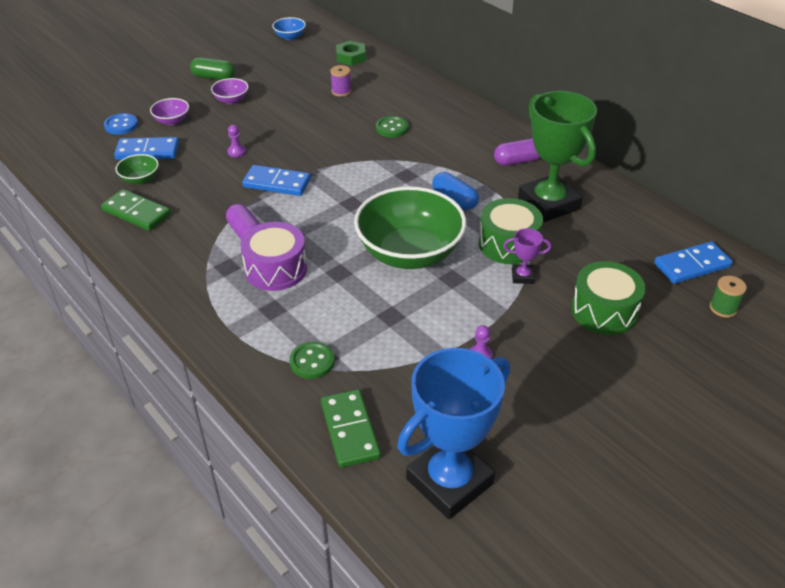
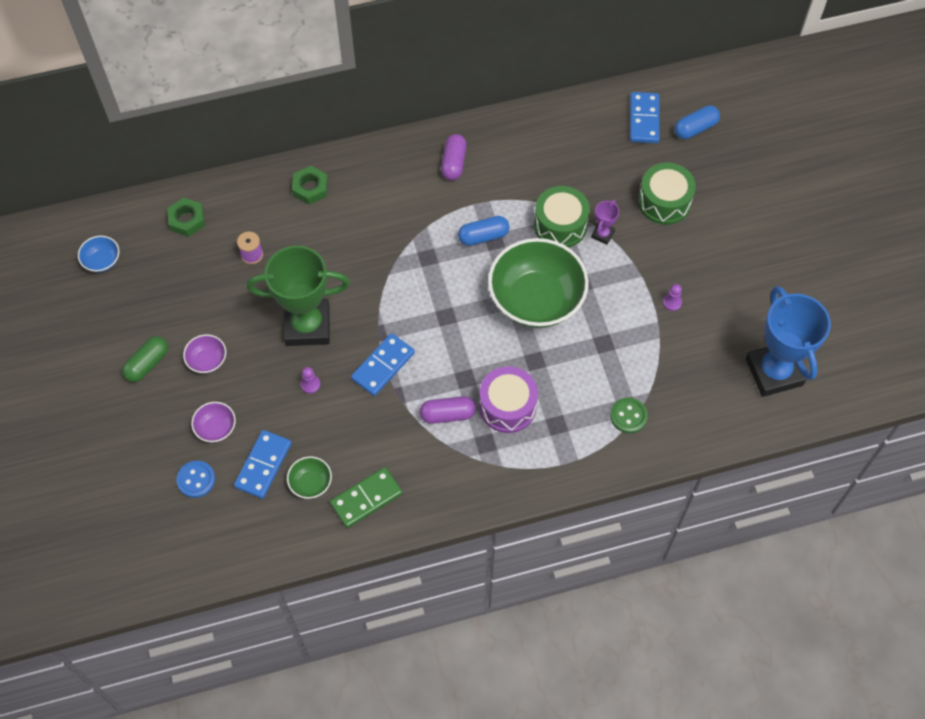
camera: 65 degrees left, 20 degrees up
green domino [321,389,381,468] -> none
green button [376,116,408,138] -> none
green trophy [518,91,597,222] -> green trophy moved to [247,246,350,346]
green spool [710,276,747,318] -> blue capsule [674,105,720,139]
none -> green nut [292,166,328,205]

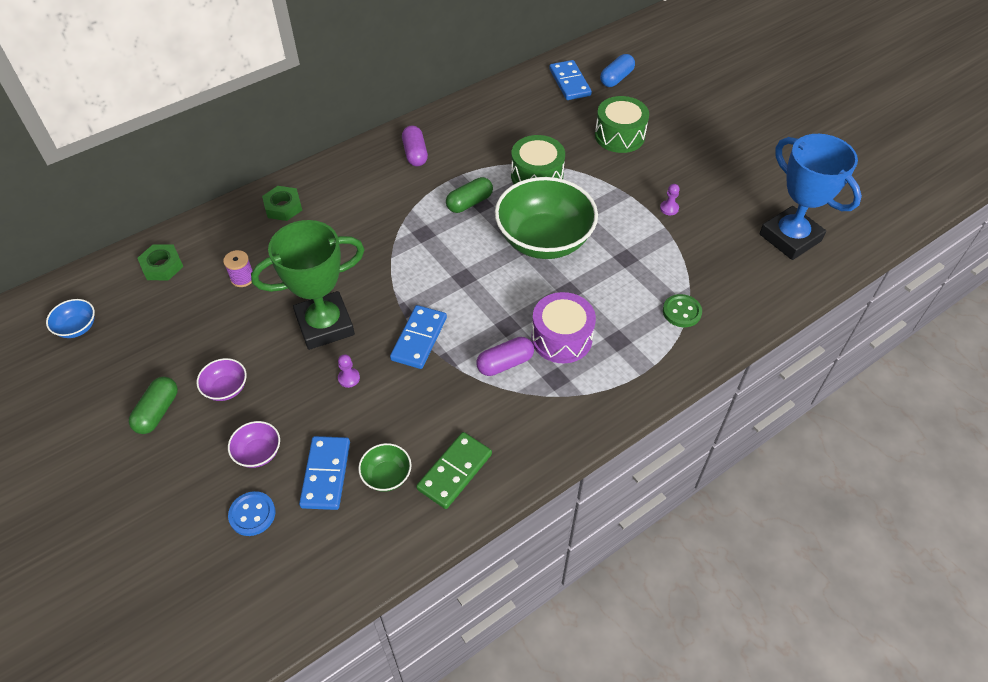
camera: 20 degrees left, 10 degrees down
blue capsule [458,216,509,246] -> green capsule [446,177,493,213]
purple trophy [591,200,619,245] -> none

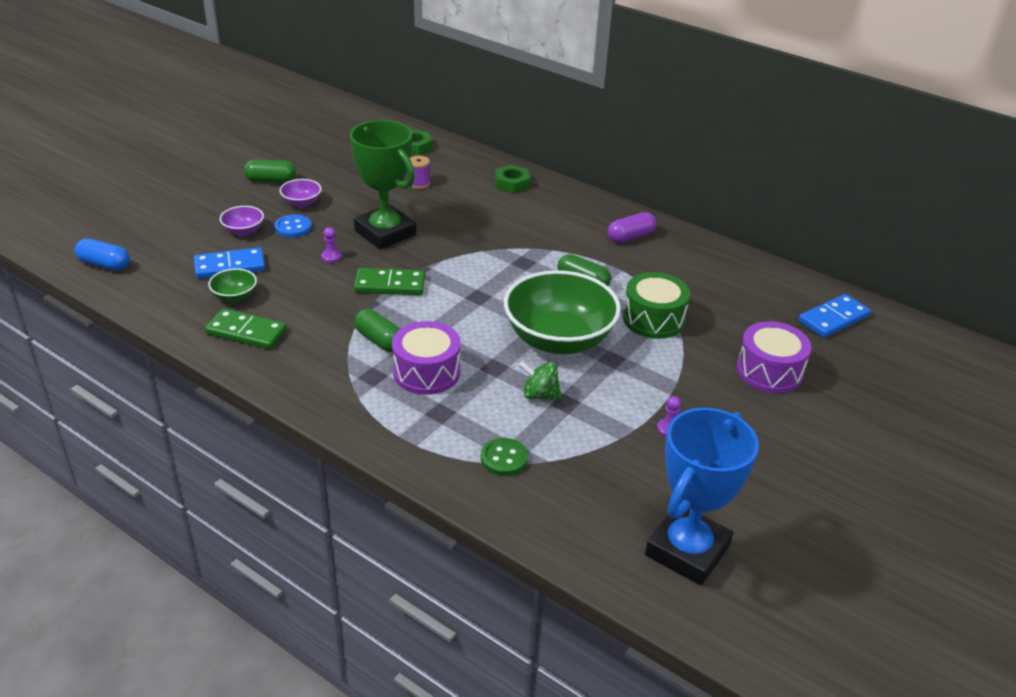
camera: 70 degrees right, 15 degrees down
blue bowl [46,299,95,338] -> none
blue button [228,491,275,536] -> blue button moved to [274,214,312,238]
blue domino [390,305,447,369] -> green domino [354,268,425,295]
purple capsule [476,337,534,376] -> green capsule [354,309,400,352]
green drum [595,96,649,153] -> purple drum [737,321,812,393]
blue capsule [600,54,635,87] -> blue capsule moved to [75,238,130,271]
none -> green spinning top [519,361,562,400]

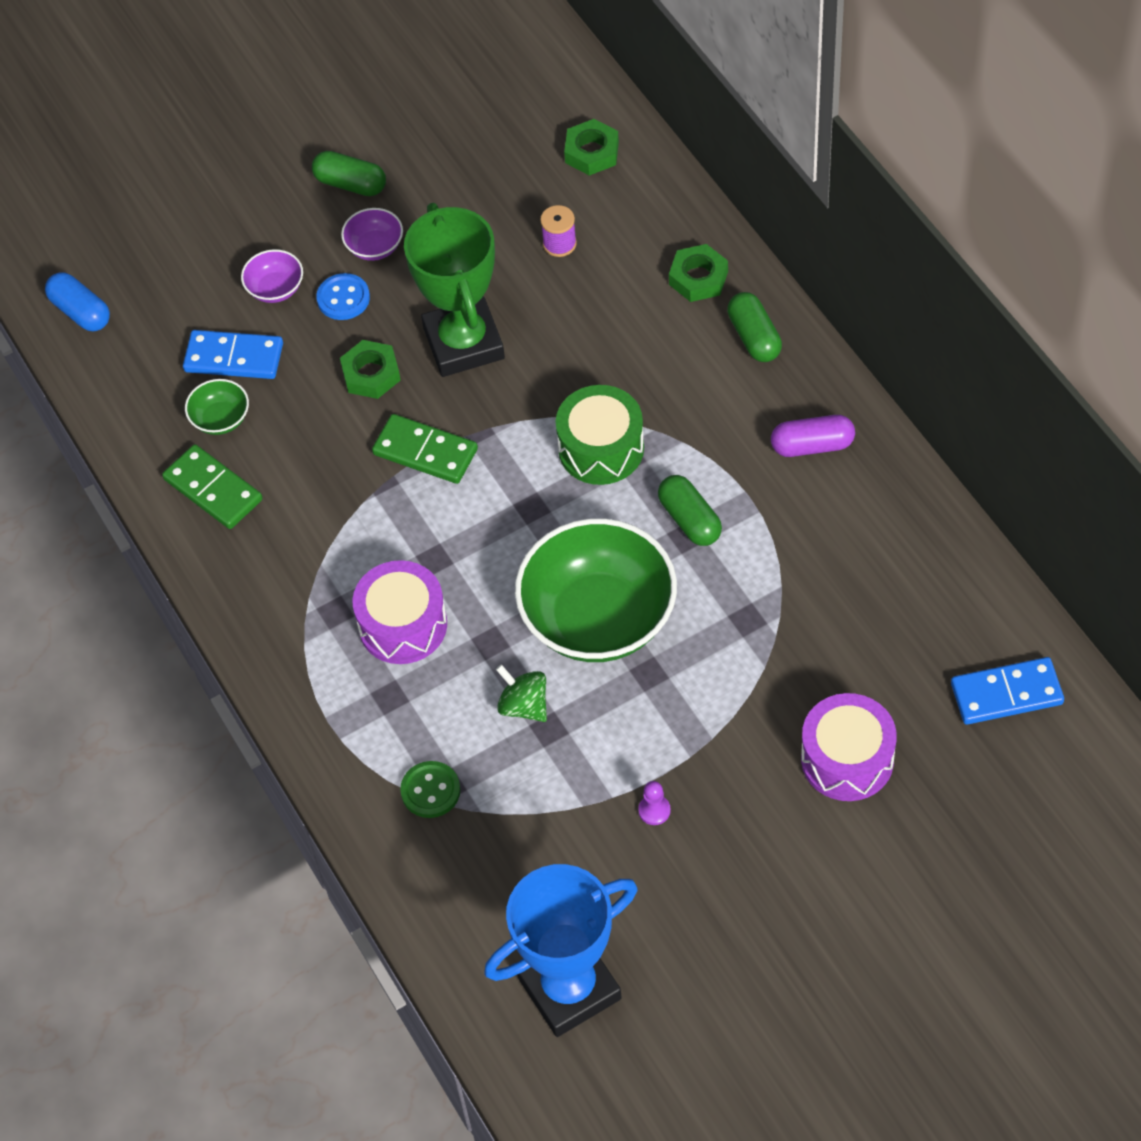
camera: 30 degrees right, 20 degrees up
purple pawn [321,227,342,263] -> green nut [340,340,401,399]
green capsule [354,309,400,352] -> green capsule moved to [727,292,782,362]
green drum [623,272,690,339] -> green drum moved to [556,385,644,485]

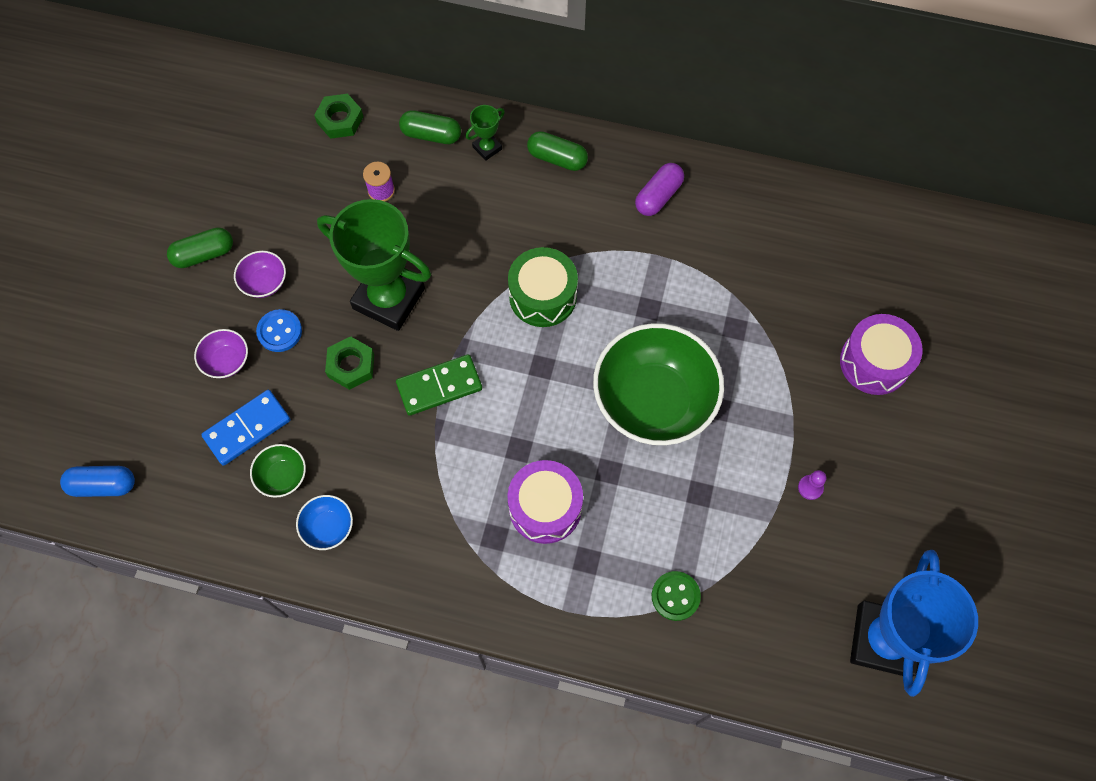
camera: 50 degrees left, 10 degrees up
green domino [162,444,262,529] -> blue bowl [296,495,353,550]
green spinning top [496,665,547,722] -> none
green capsule [658,475,722,546] -> green capsule moved to [399,110,461,144]
green nut [669,244,728,302] -> green trophy [466,105,505,161]
blue domino [951,657,1064,725] -> none

